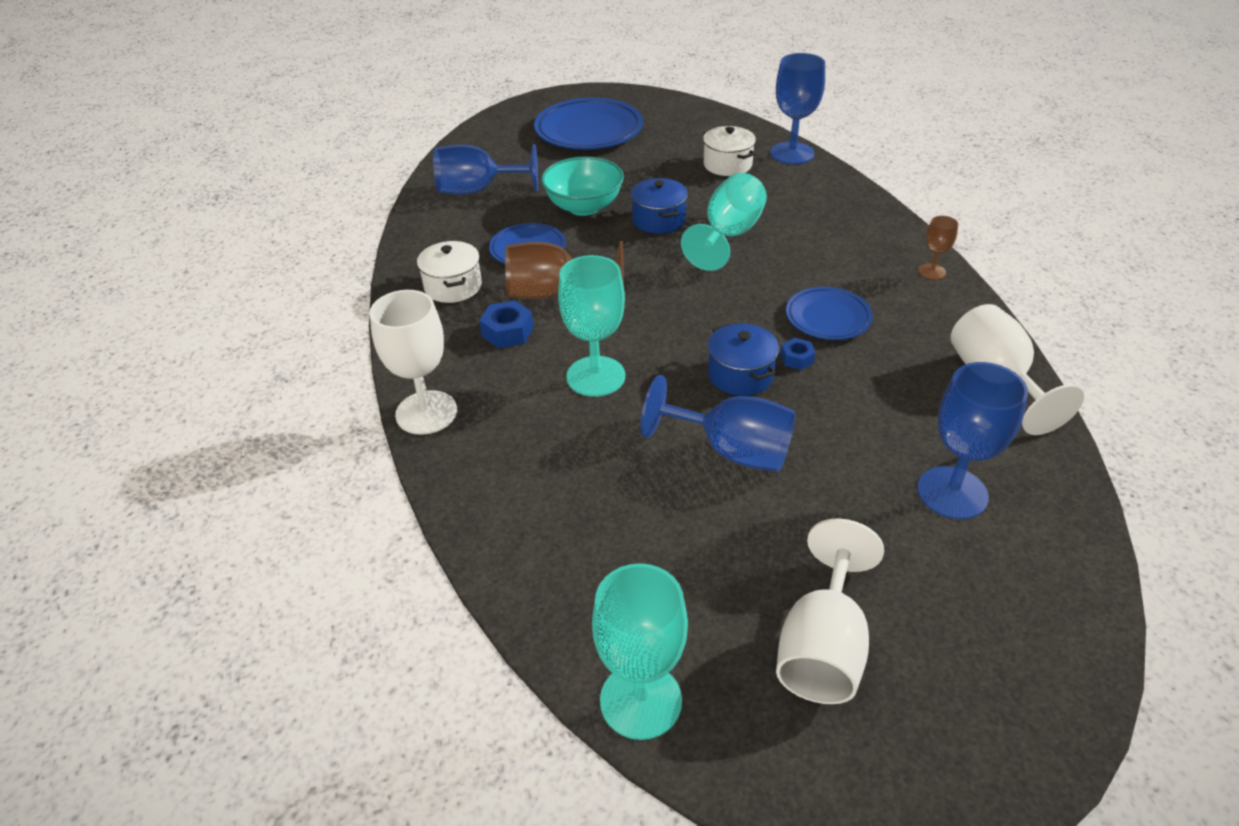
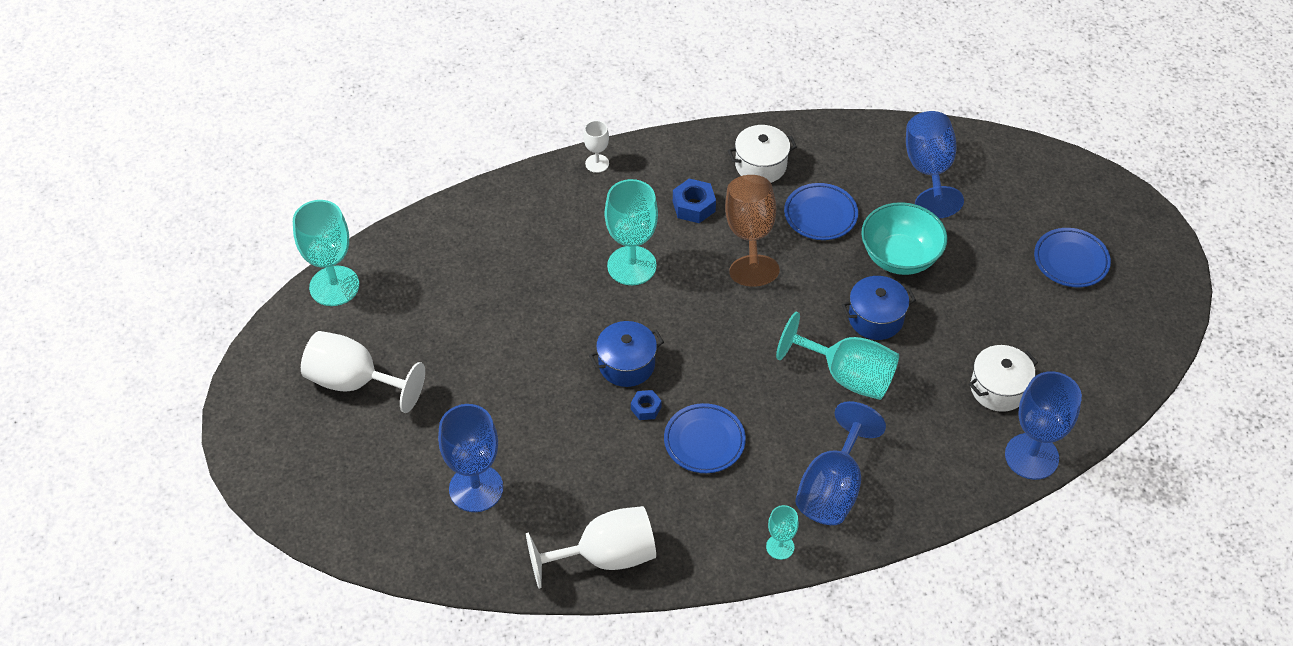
camera: 90 degrees right, 10 degrees up
white goblet [369,290,457,435] -> white goblet [584,120,609,173], size x0.51
blue plate [534,98,643,150] -> blue plate [1034,228,1111,287], size x0.59
blue goblet [641,375,795,472] -> blue goblet moved to [795,401,886,525]
brown goblet [918,216,958,280] -> turquoise goblet [766,505,799,560]

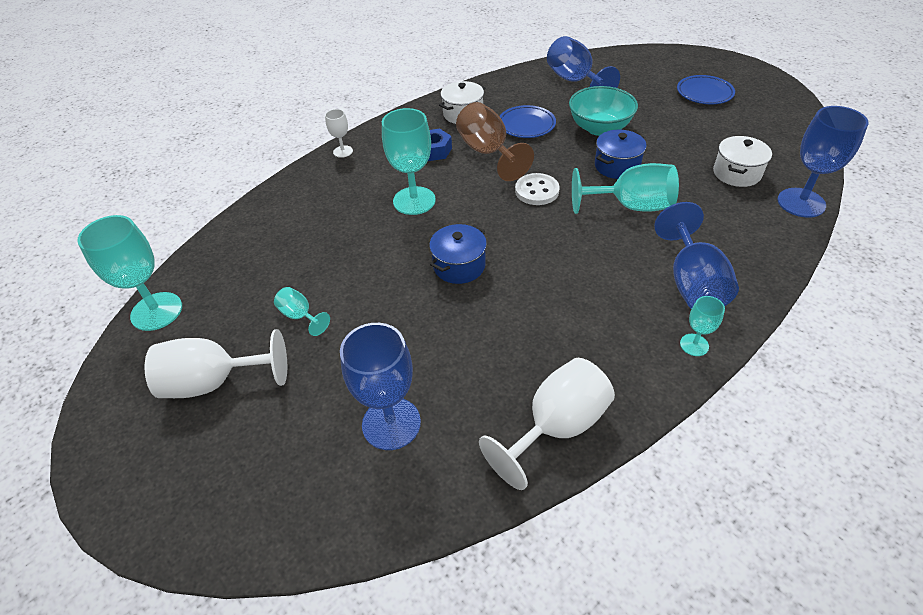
camera: 25 degrees left, 5 degrees down
blue nut [631,390,662,420] -> none
blue plate [664,403,746,473] -> none
none -> turquoise goblet [274,287,330,336]
none -> white button [515,173,560,205]

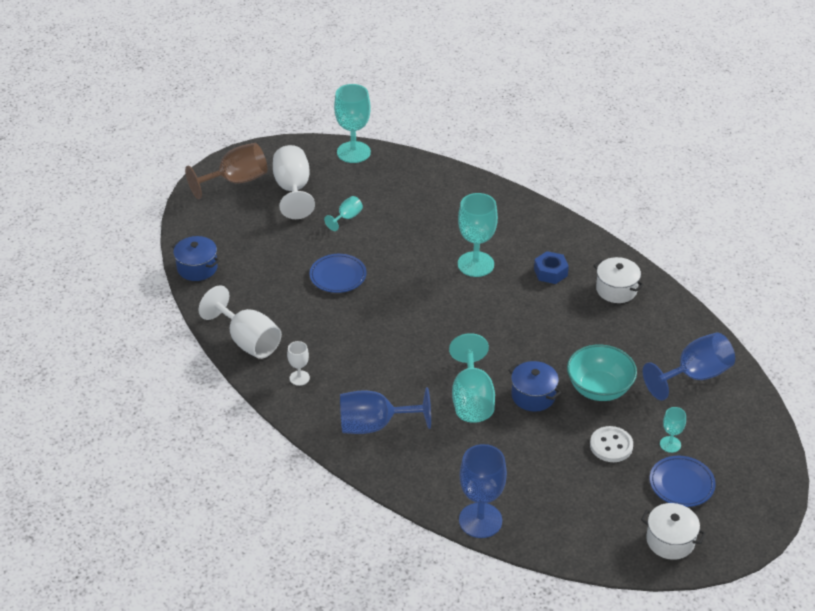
camera: 85 degrees right, 5 degrees down
white goblet [325,109,353,158] -> white goblet moved to [287,341,310,386]
blue goblet [340,323,421,450] -> none
blue pot [429,224,487,284] -> blue pot moved to [171,236,220,281]
brown goblet [456,102,534,181] -> brown goblet moved to [185,143,268,199]
blue plate [500,105,556,138] -> blue plate moved to [309,254,366,293]
white button [515,173,560,205] -> white button moved to [590,426,633,462]
turquoise goblet [680,296,725,356] -> turquoise goblet moved to [660,407,686,453]
white pot [713,136,772,187] -> white pot moved to [641,503,706,560]

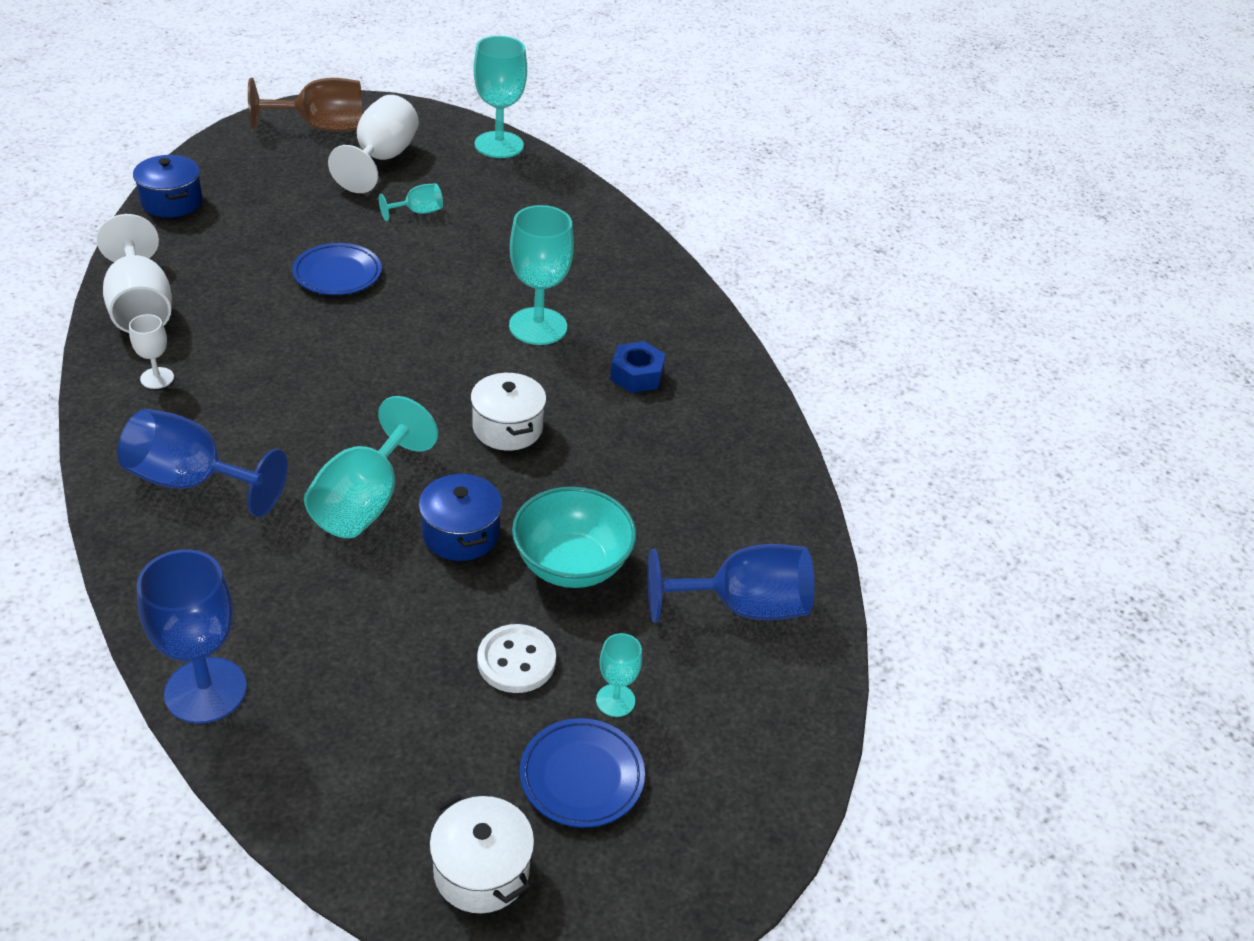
camera: 20 degrees right, 0 degrees up
white pot [594,257,644,303] -> white pot moved to [471,371,547,451]

